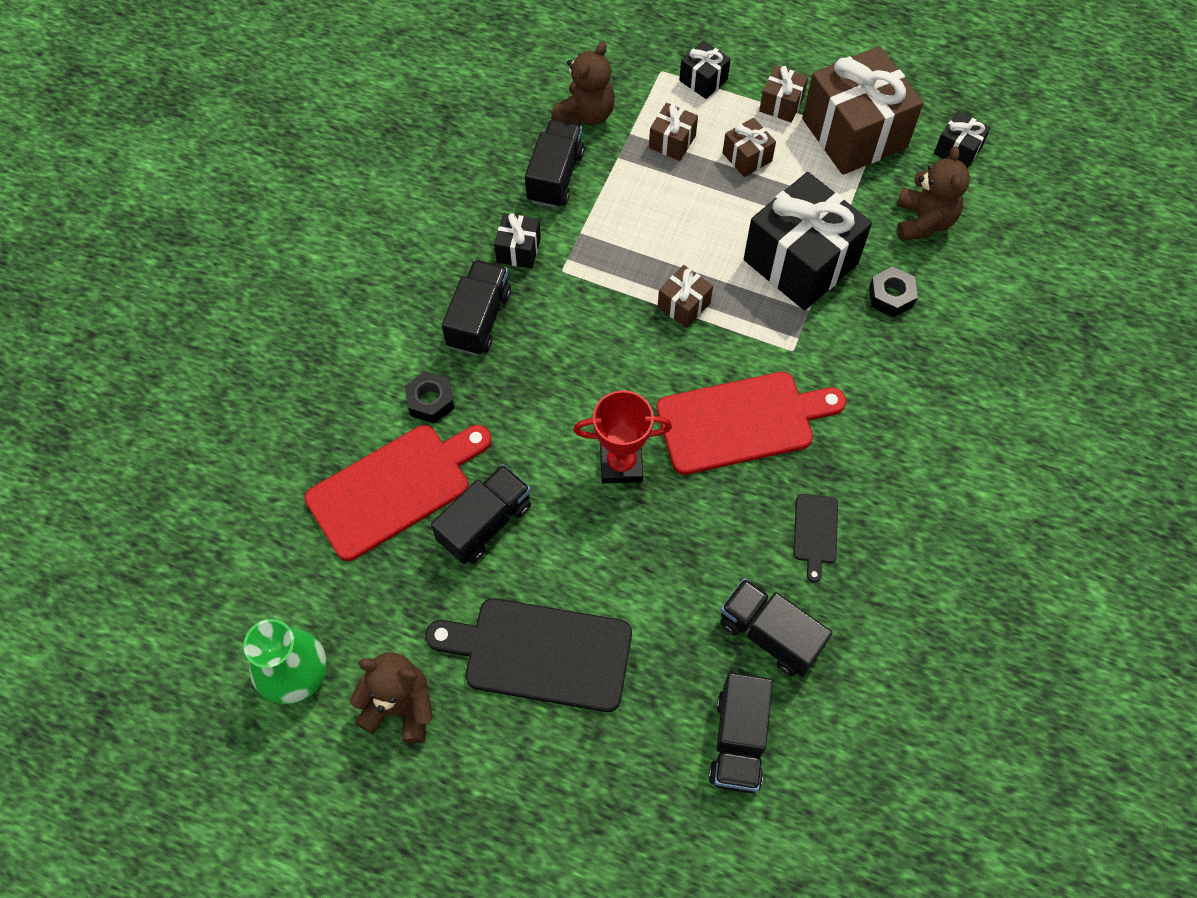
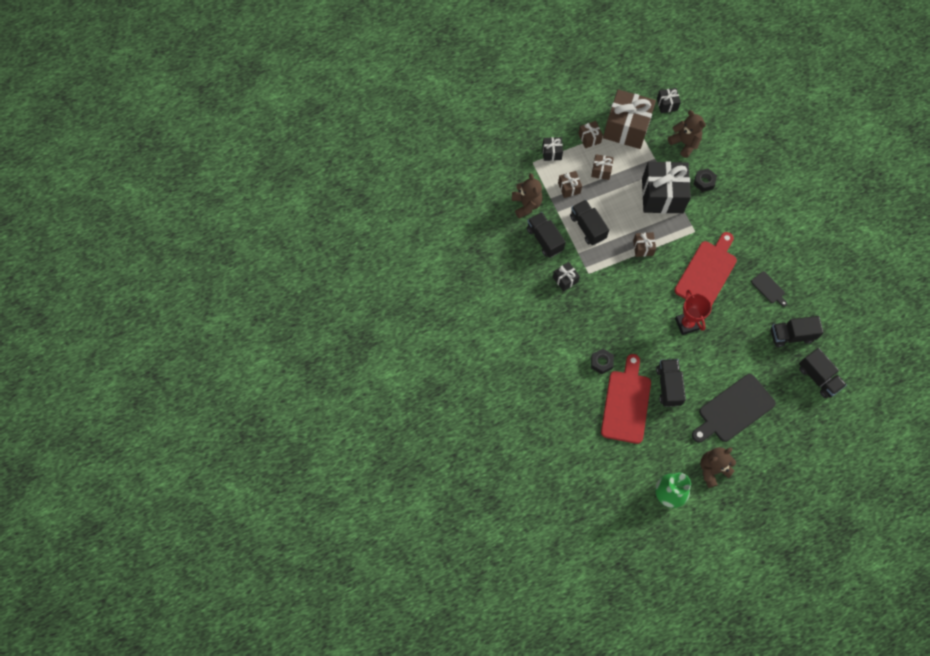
camera: 45 degrees left, 5 degrees up
black truck [442,260,511,356] -> black truck moved to [570,200,609,245]
red trophy [573,390,672,483] -> red trophy turned 60 degrees counterclockwise [675,290,712,335]

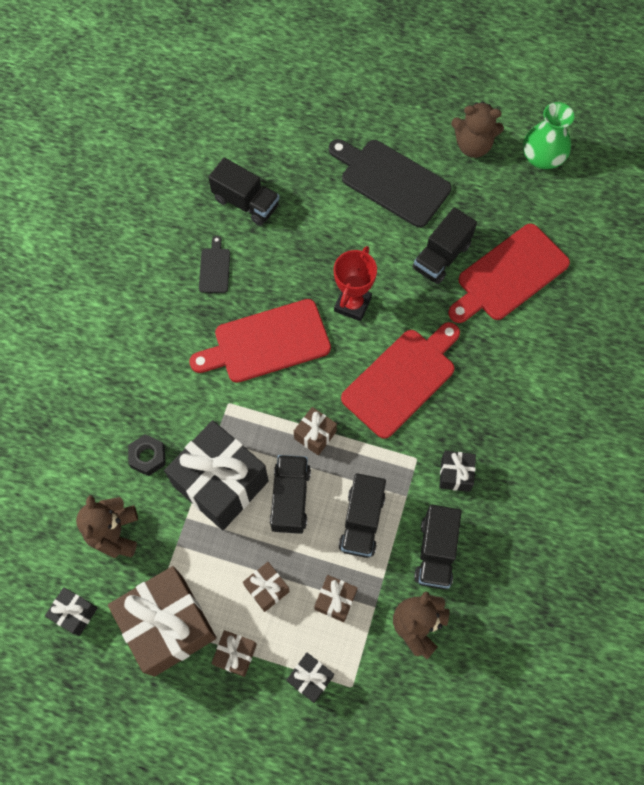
camera: 140 degrees left, 0 degrees up
black nut [591,349,614,374] -> none
black cutting board [692,374,776,443] -> black cutting board turned 150 degrees counterclockwise [329,139,452,228]
black truck [799,348,847,398] -> black truck moved to [270,455,311,534]
none -> red cutting board [341,322,460,439]

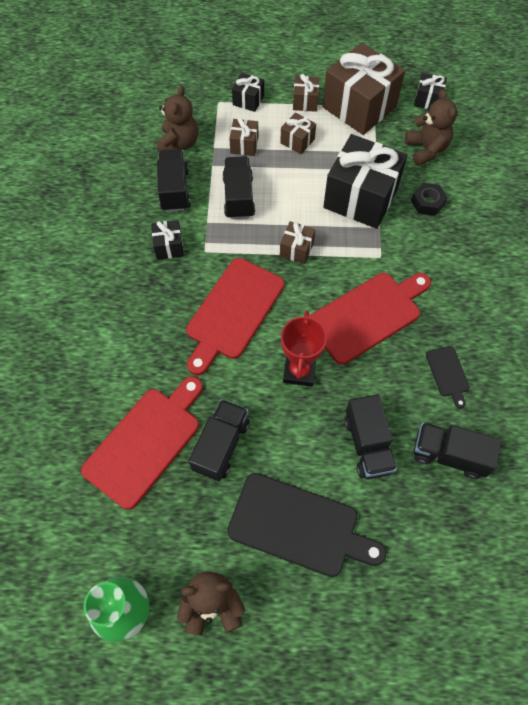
camera: 165 degrees right, 5 degrees down
black truck [270,455,311,534] -> black truck moved to [344,394,397,479]

